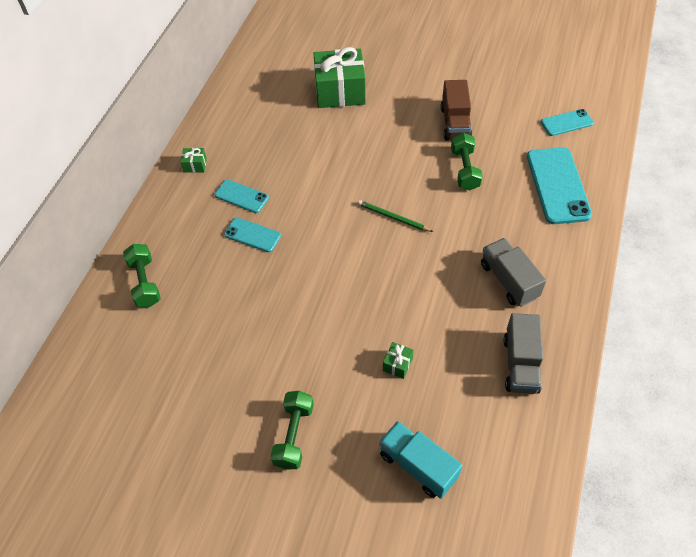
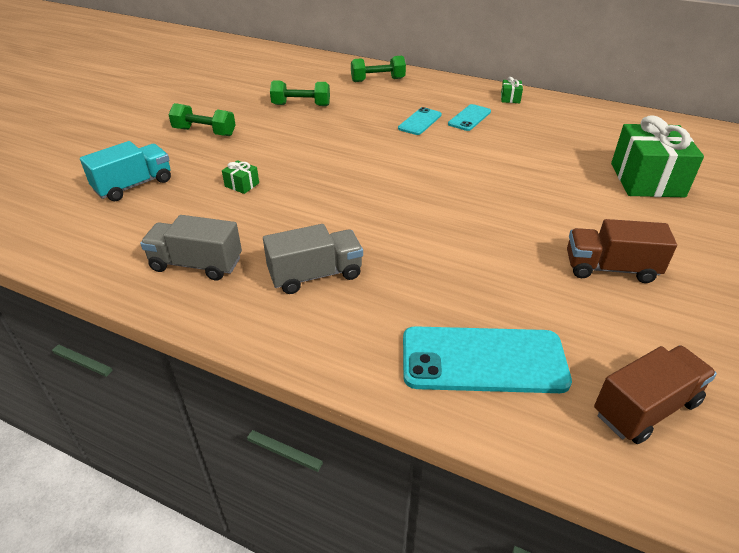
camera: 95 degrees right, 15 degrees down
green pencil [358,200,433,232] -> none
green dumbbell [451,133,483,191] -> green dumbbell moved to [270,80,330,106]
turquoise phone [541,109,594,136] -> brown truck [594,345,717,444]

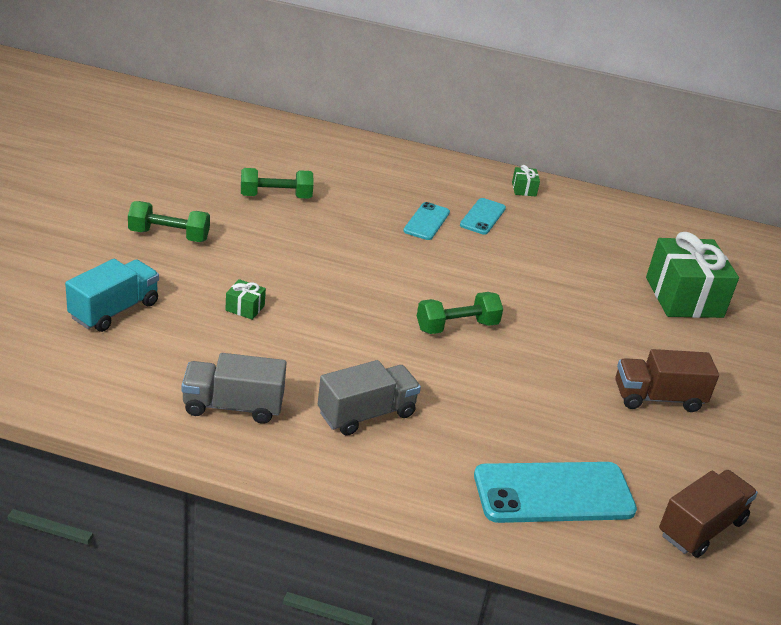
camera: 15 degrees left, 5 degrees down
green dumbbell [351,56,406,82] -> green dumbbell moved to [417,292,503,334]

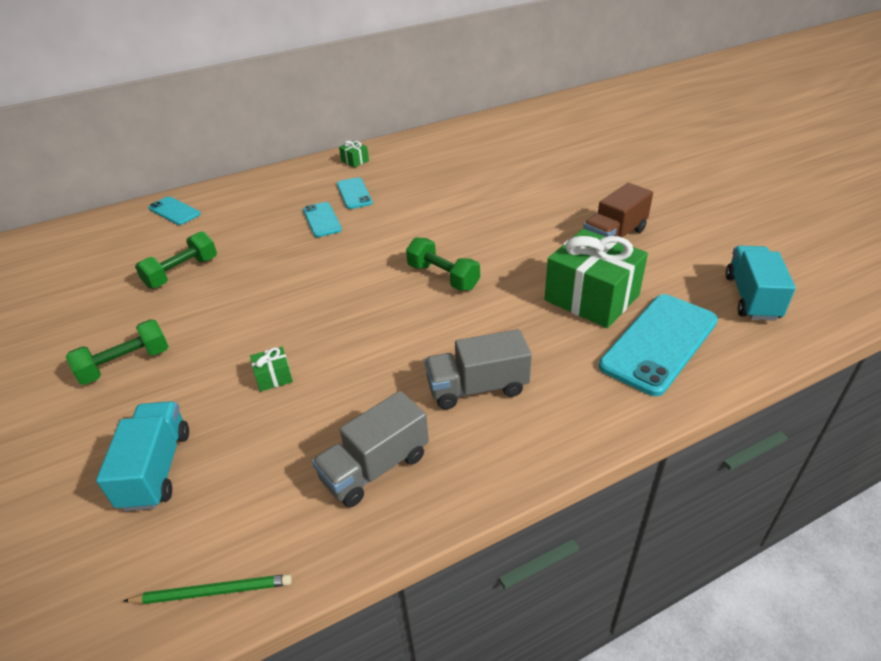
camera: 35 degrees left, 5 degrees up
grey truck [318,360,421,436] -> grey truck turned 120 degrees counterclockwise [425,329,532,409]
green dumbbell [417,292,503,334] -> green dumbbell turned 75 degrees counterclockwise [406,237,480,291]
green gift [646,232,739,318] -> green gift moved to [545,229,648,328]
brown truck [659,470,758,558] -> turquoise truck [726,246,796,321]
none -> green pencil [123,574,292,604]
none -> turquoise phone [148,196,201,225]

